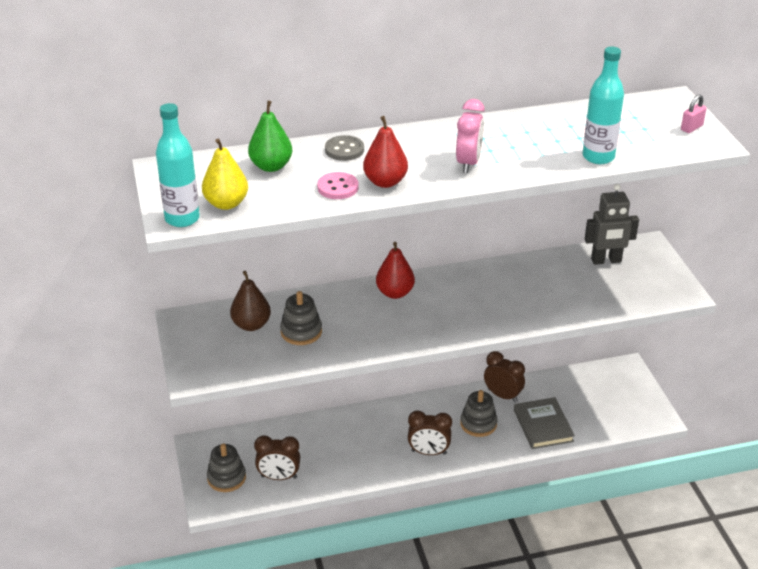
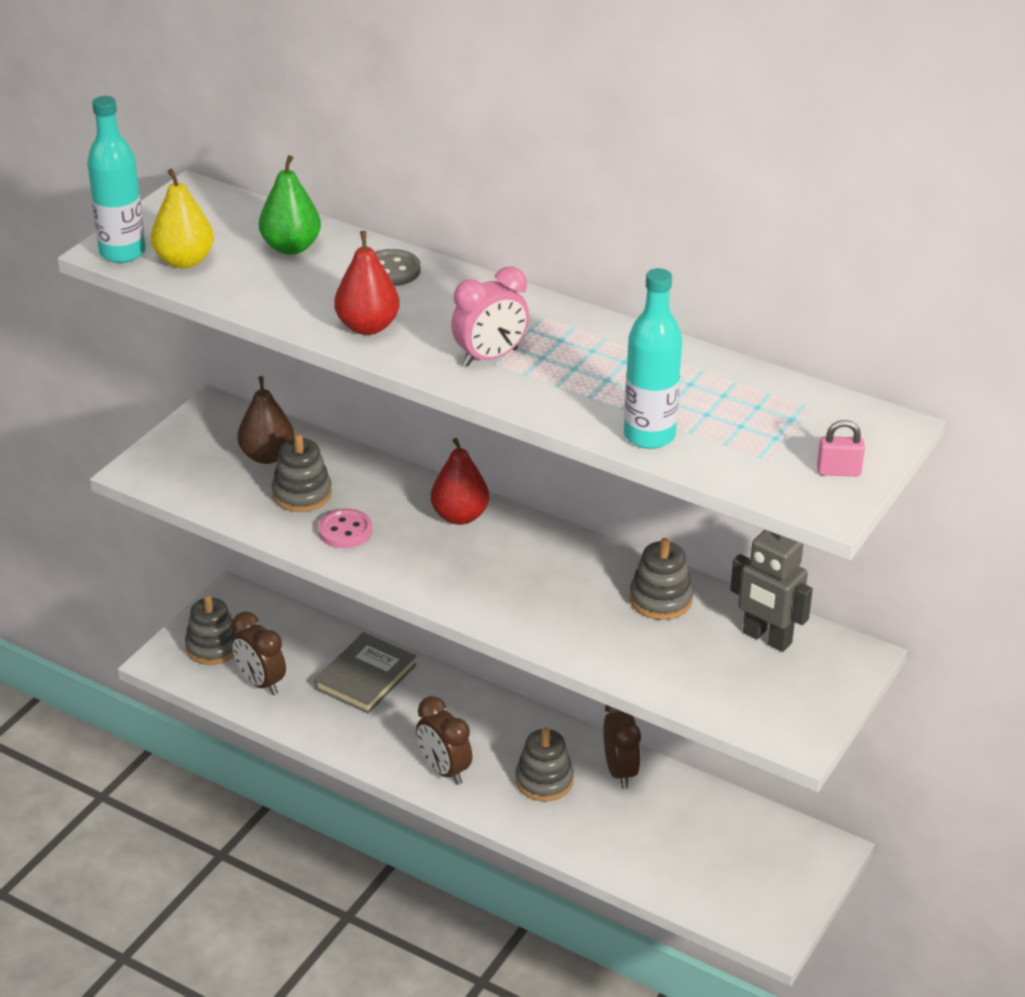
camera: 45 degrees right, 0 degrees up
pink button [317,172,358,199] -> pink button moved to [318,509,373,548]
grey book [514,397,575,449] -> grey book moved to [314,632,417,714]
none -> grey stacking toy [630,538,693,620]

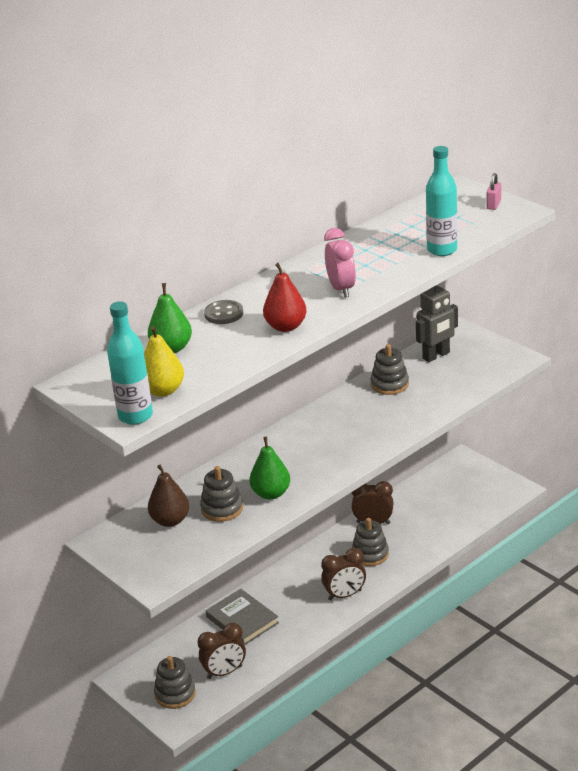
camera: 70 degrees left, 5 degrees down
pink button [318,509,373,548] -> green pear [250,437,290,500]
red pear [431,438,489,525] -> none

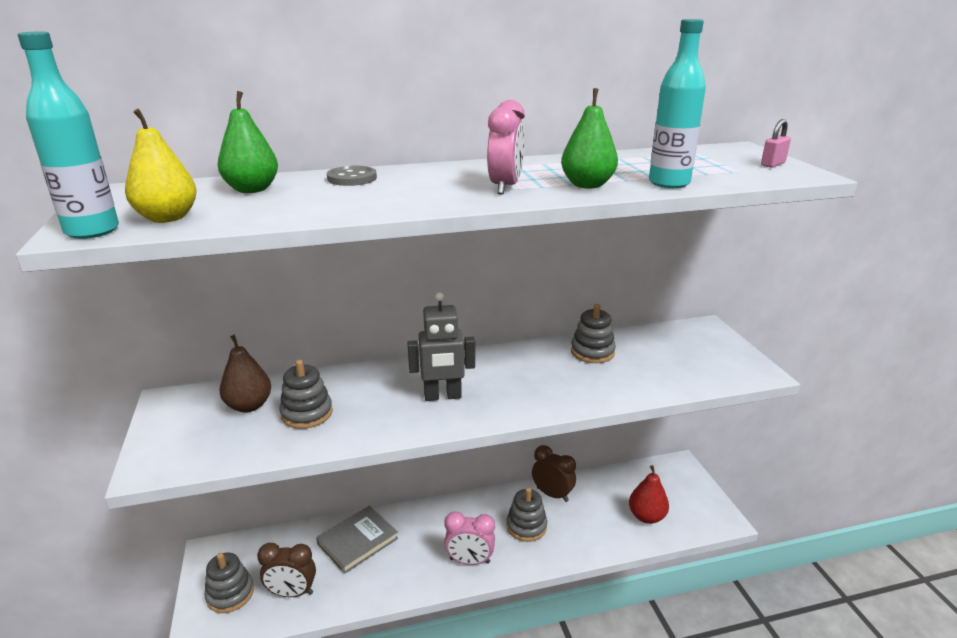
camera: 25 degrees right, 5 degrees down
grey book [206,589,279,645] -> grey book turned 60 degrees clockwise [316,506,398,574]
green pear [250,437,290,500] -> green pear moved to [561,88,618,188]
red pear [263,263,307,332] -> red pear moved to [629,465,669,524]
brown clock [321,548,366,601] -> pink clock [444,512,495,565]
grey robot [416,286,458,362] -> grey robot moved to [407,292,475,401]

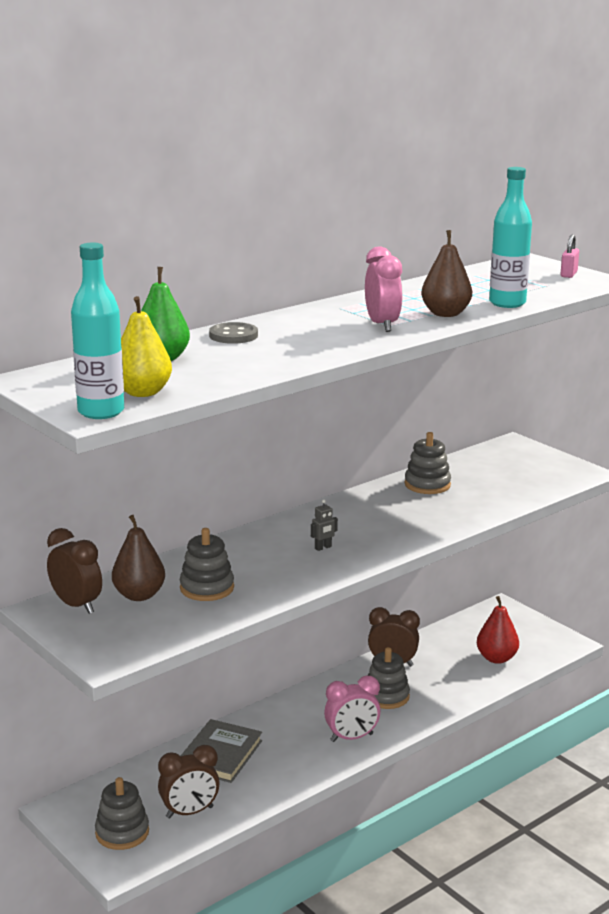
camera: 25 degrees left, 5 degrees down
grey robot [407,292,475,401] -> grey robot [311,499,338,551], size x0.44
green pear [561,88,618,188] -> brown pear [421,230,472,317]
none -> brown clock [47,528,102,614]

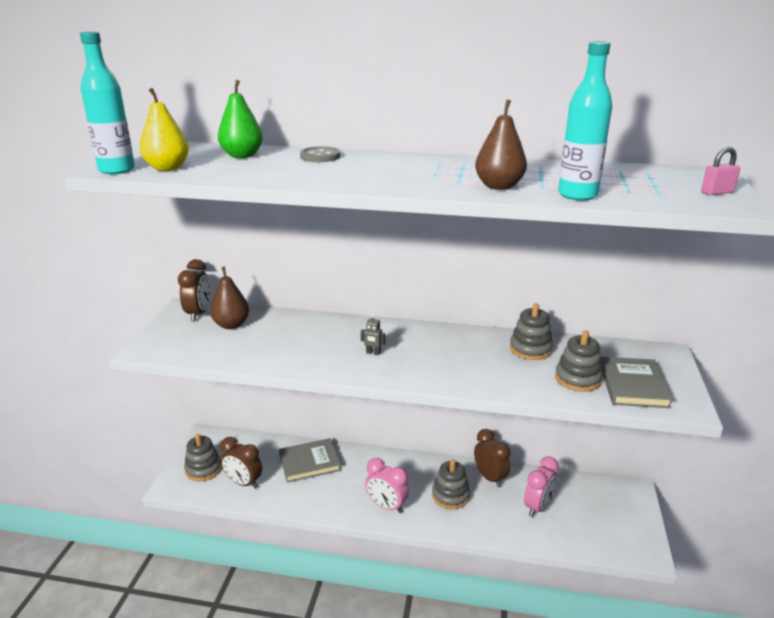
camera: 50 degrees right, 5 degrees up
grey stacking toy [180,528,234,601] -> grey stacking toy moved to [555,331,603,392]
pink clock [365,246,403,332] -> pink clock moved to [524,456,559,517]
red pear [477,596,519,664] -> none
none -> grey book [600,357,673,408]

